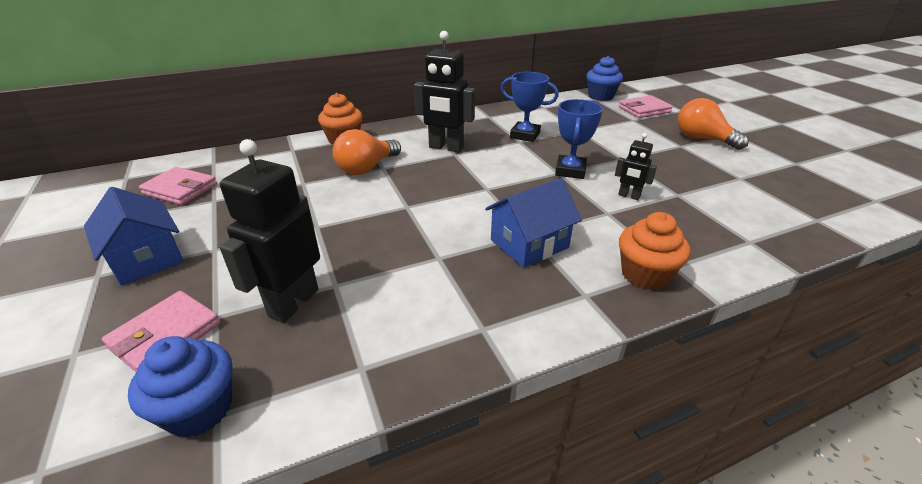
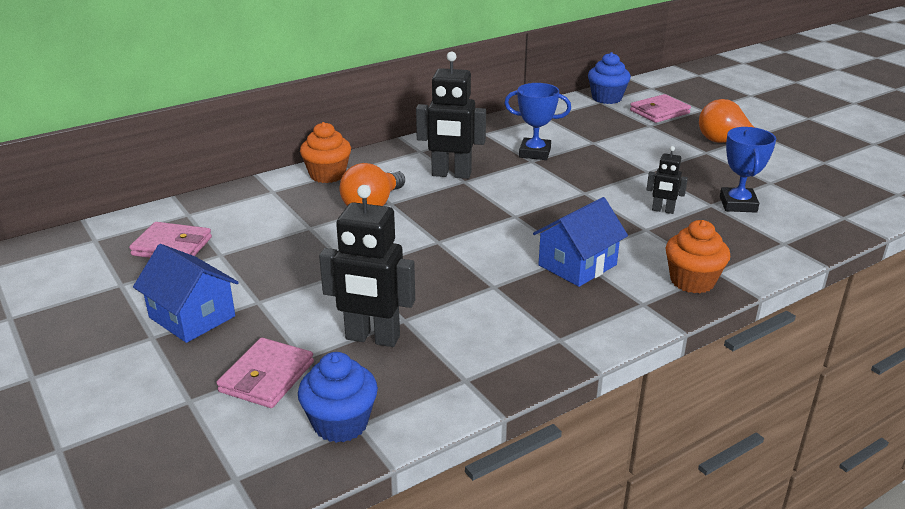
camera: 10 degrees left, 5 degrees down
black robot [220,139,320,323] -> black robot turned 90 degrees counterclockwise [319,185,415,347]
blue trophy [555,99,603,179] -> blue trophy moved to [720,127,776,213]

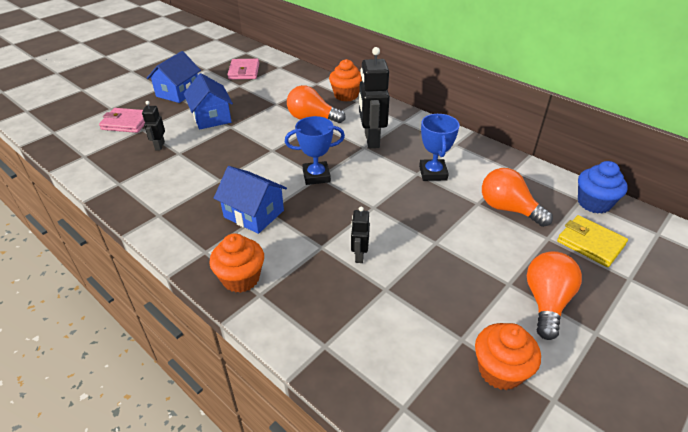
camera: 75 degrees right, 10 degrees up
blue cupcake [298,352,378,443] -> none
black robot [319,185,415,347] -> black robot [142,101,165,150], size x0.52
pink wallet [630,94,691,123] -> yellow wallet [557,215,628,267]
blue trophy [720,127,776,213] -> blue trophy moved to [285,116,345,185]
none -> blue house [184,73,233,129]
none -> orange cupcake [475,323,541,390]
none -> orange light bulb [482,168,553,227]

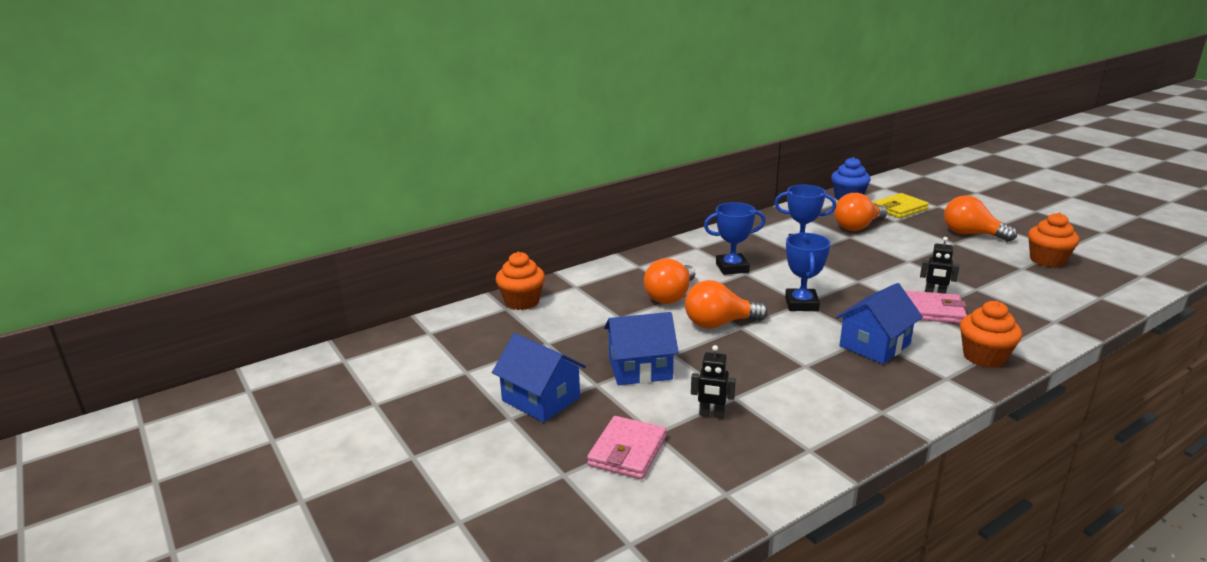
camera: 75 degrees left, 15 degrees down
pink wallet [227,59,259,79] -> pink wallet moved to [904,290,967,323]
orange cupcake [329,59,362,102] -> orange cupcake moved to [496,252,545,310]
black robot [359,47,390,148] -> blue trophy [704,202,766,275]
none -> orange light bulb [685,280,768,329]

